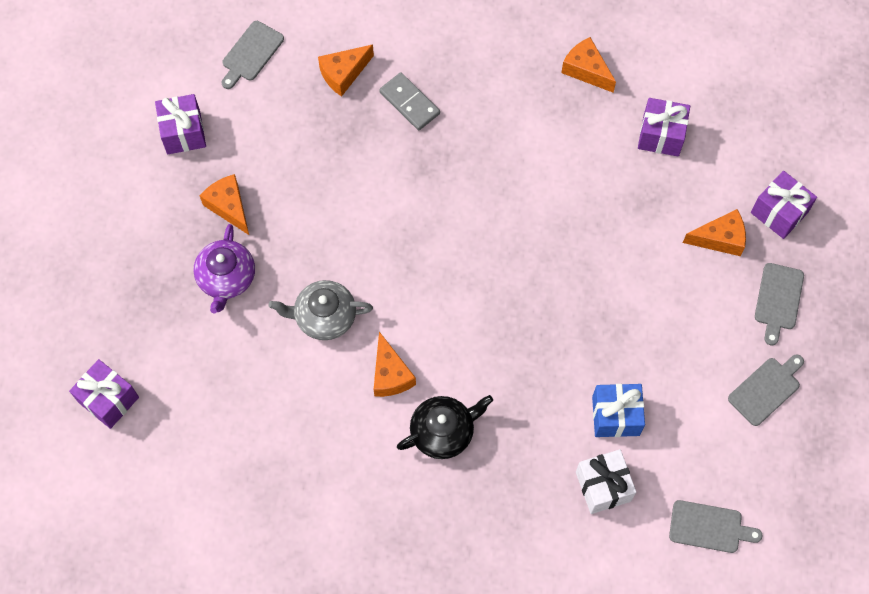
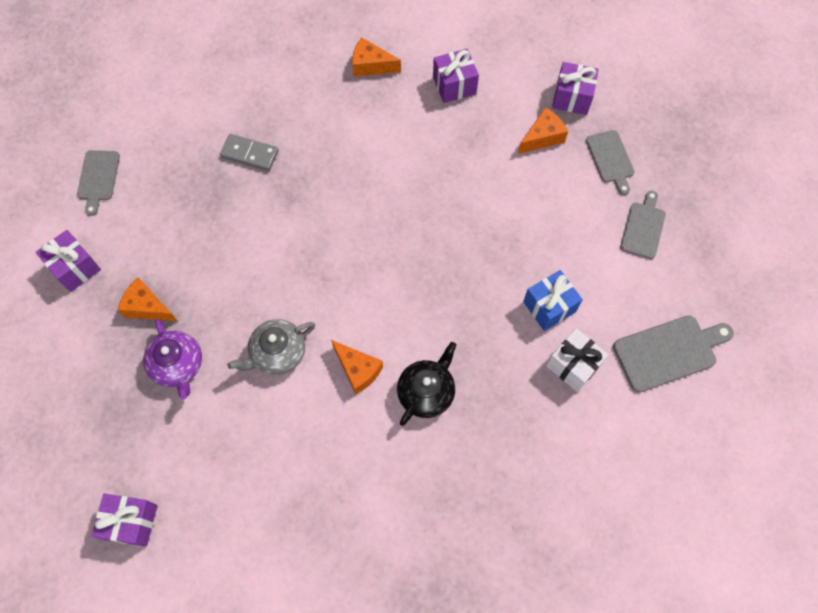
camera: 30 degrees left, 0 degrees up
orange cheese [318,44,374,97] -> none
grey cutting board [669,500,762,553] -> grey cutting board [613,315,734,393], size x1.53

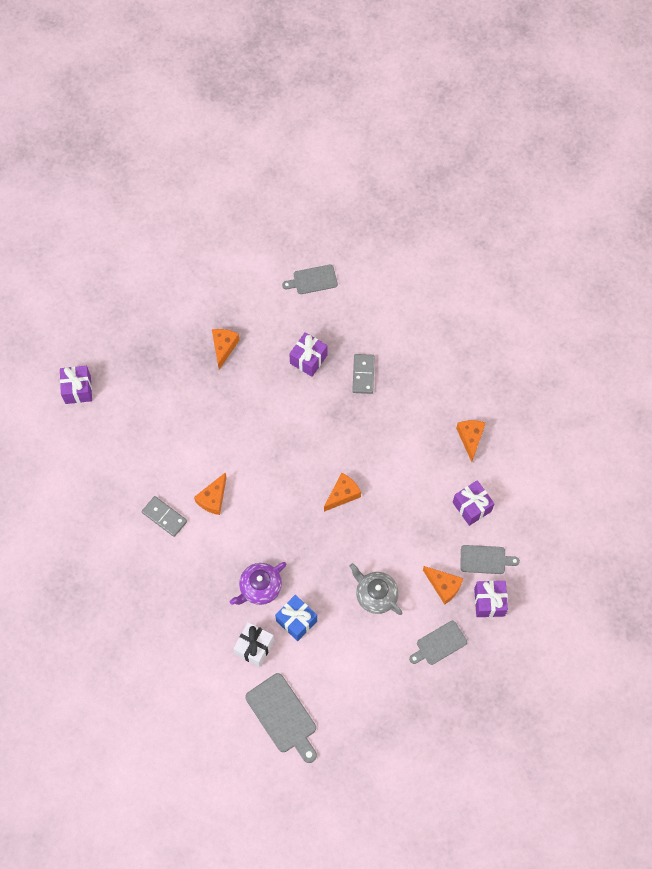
camera: 75 degrees right, 0 degrees up
purple gift [36,230,101,292] -> purple gift moved to [289,332,327,377]
purple teapot [143,319,202,400] -> purple teapot moved to [230,562,286,605]
grey teapot [227,319,315,375] -> grey teapot moved to [350,563,403,615]
black teapot [397,342,457,426] -> none
grey cutting board [620,191,666,259] -> grey cutting board moved to [460,545,520,574]
none -> grey domino [142,496,187,537]
none -> orange cheese [324,472,361,512]

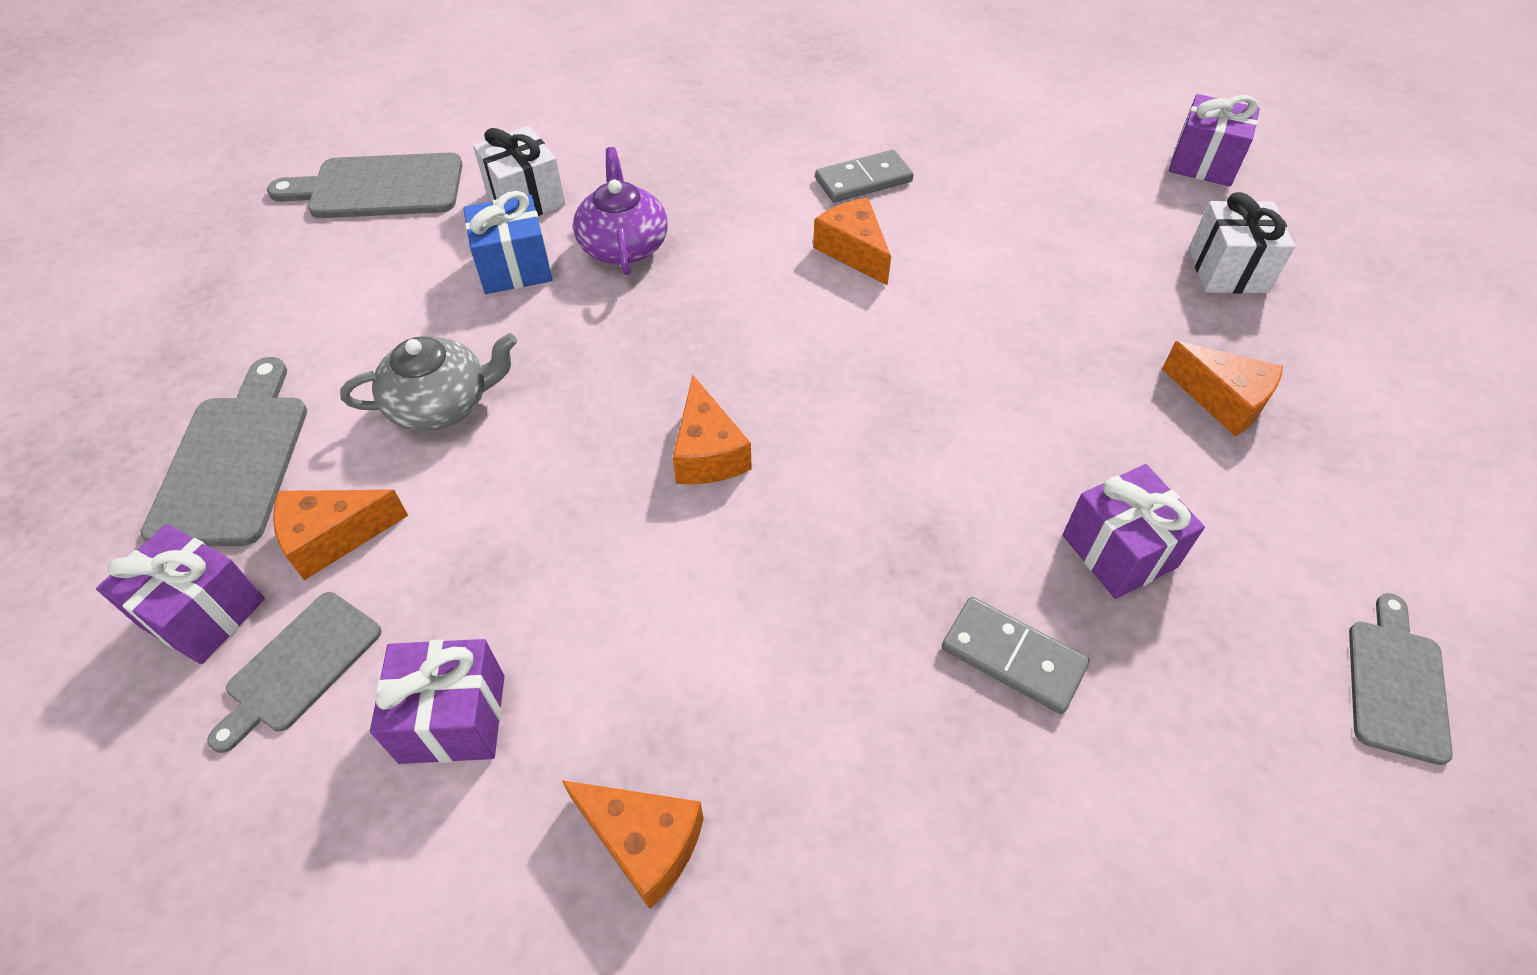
camera: 120 degrees right, 15 degrees down
grey cutting board [409,621,467,665] -> grey cutting board [141,357,307,546], size x1.53
none -> white gift [1189,192,1295,293]

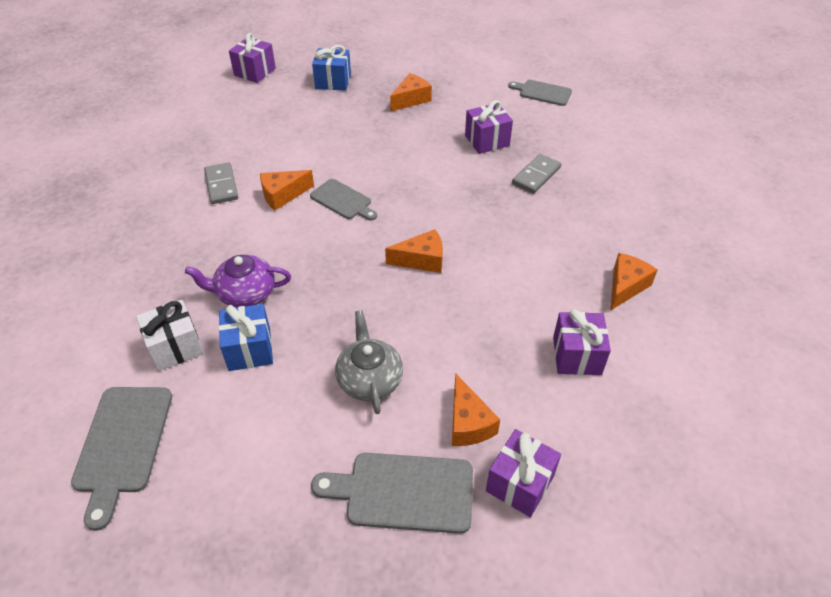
camera: 85 degrees left, 5 degrees down
grey cutting board [207,592,382,753] -> grey cutting board moved to [310,179,377,220]
white gift [1189,192,1295,293] -> blue gift [312,45,351,91]

